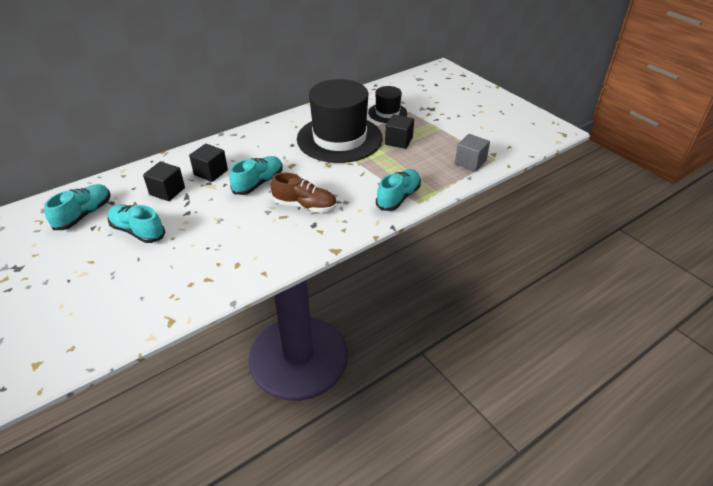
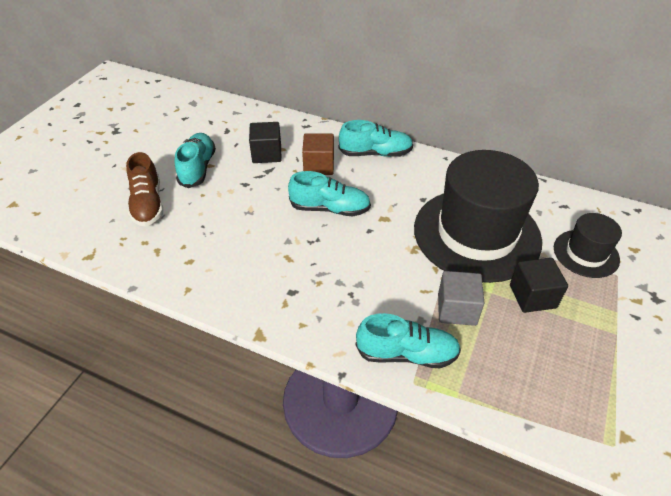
camera: 60 degrees right, 5 degrees up
turquoise shoe [44,184,110,230] -> turquoise shoe moved to [339,120,413,157]
black cube [189,144,228,182] -> brown cube [302,133,334,175]
brown shoe [271,172,337,213] -> brown shoe moved to [126,152,163,227]
grey cube [455,134,490,172] -> grey cube moved to [438,271,484,326]

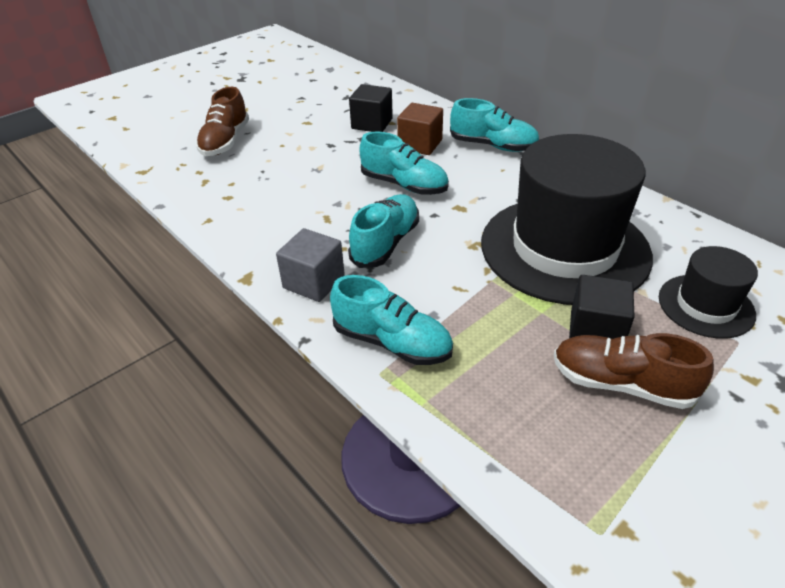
camera: 25 degrees right, 5 degrees down
turquoise shoe [175,133,216,188] -> turquoise shoe moved to [348,194,419,268]
grey cube [438,271,484,326] -> grey cube moved to [276,228,345,302]
none -> brown shoe [554,333,714,409]

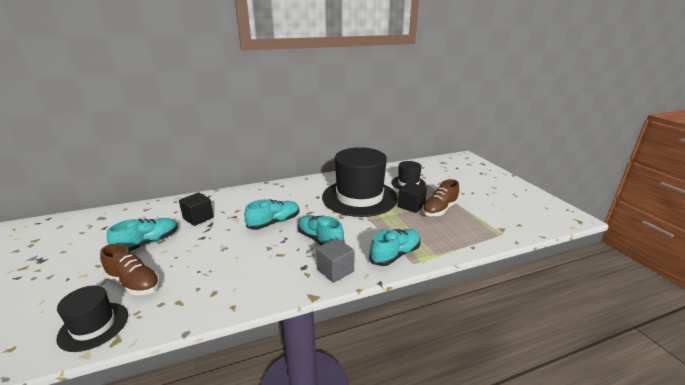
camera: 70 degrees left, 15 degrees down
brown cube [397,103,443,155] -> none
turquoise shoe [450,98,539,152] -> turquoise shoe moved to [107,218,178,251]
none -> black hat [56,285,128,352]

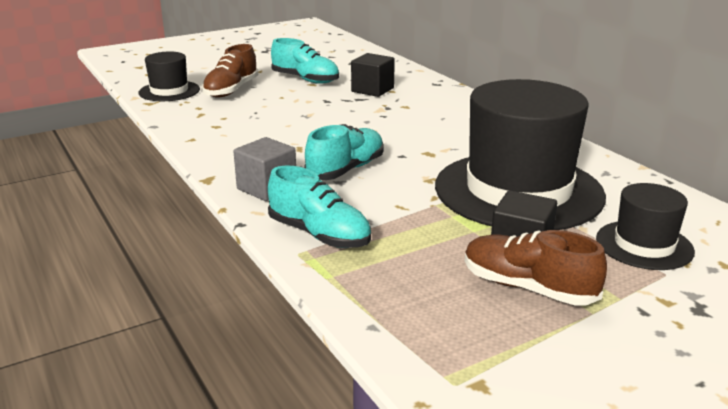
camera: 80 degrees right, 0 degrees up
turquoise shoe [244,199,299,230] -> none

